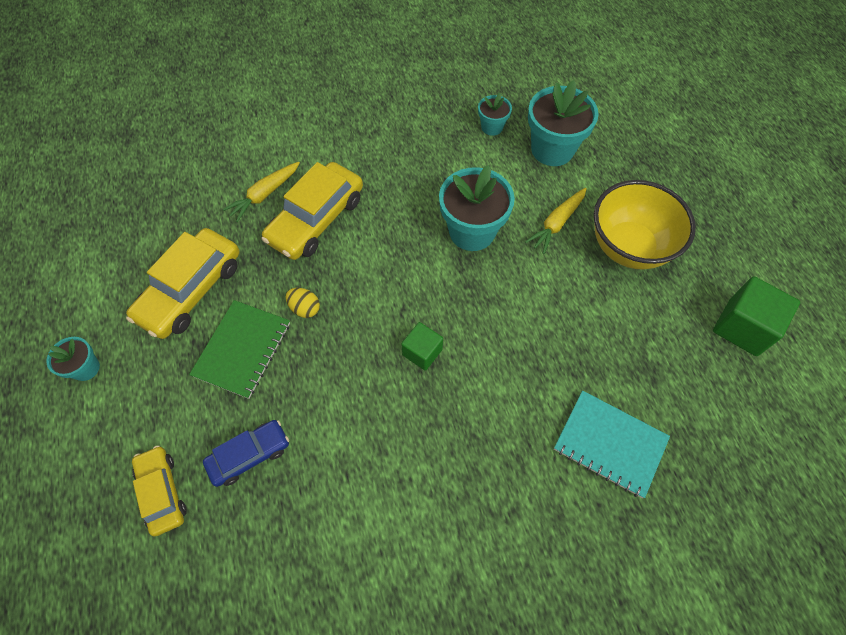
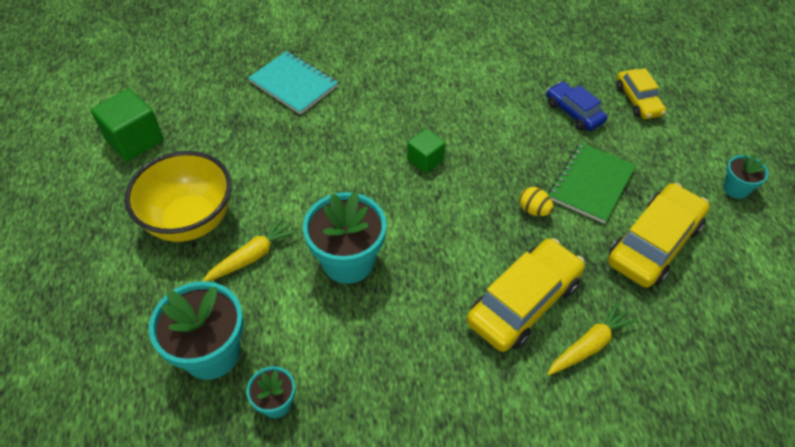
camera: 170 degrees left, 10 degrees down
blue car [203,420,289,487] -> blue car turned 75 degrees clockwise [546,81,607,131]

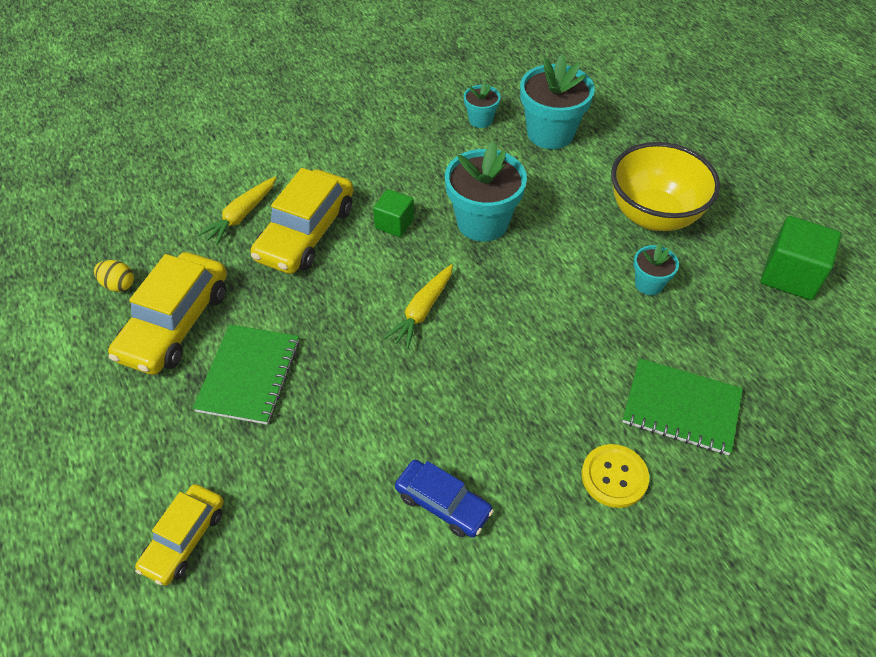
camera: 160 degrees right, 0 degrees up
yellow carrot [202,217,298,281] -> yellow carrot moved to [384,264,453,349]
turquoise notebook [248,51,338,115] -> green notebook [623,358,743,455]
green cube [407,129,446,173] -> green cube moved to [373,189,414,237]
yellow egg [519,187,554,216] -> yellow egg moved to [94,260,134,292]
blue car [546,81,607,131] -> blue car moved to [395,460,494,538]
yellow car [617,68,666,119] -> yellow car turned 120 degrees counterclockwise [135,484,224,585]
turquoise flower pot [723,154,769,199] -> turquoise flower pot moved to [634,243,679,295]
none -> yellow button [582,444,649,508]

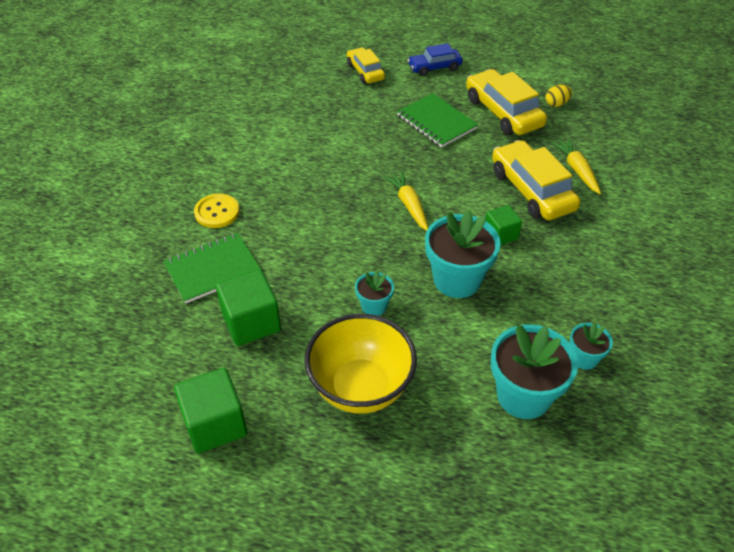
camera: 130 degrees right, 5 degrees down
blue car [395,460,494,538] -> blue car moved to [407,43,463,76]
turquoise flower pot [634,243,679,295] -> turquoise flower pot moved to [355,271,394,316]
none -> green cube [216,269,281,346]

